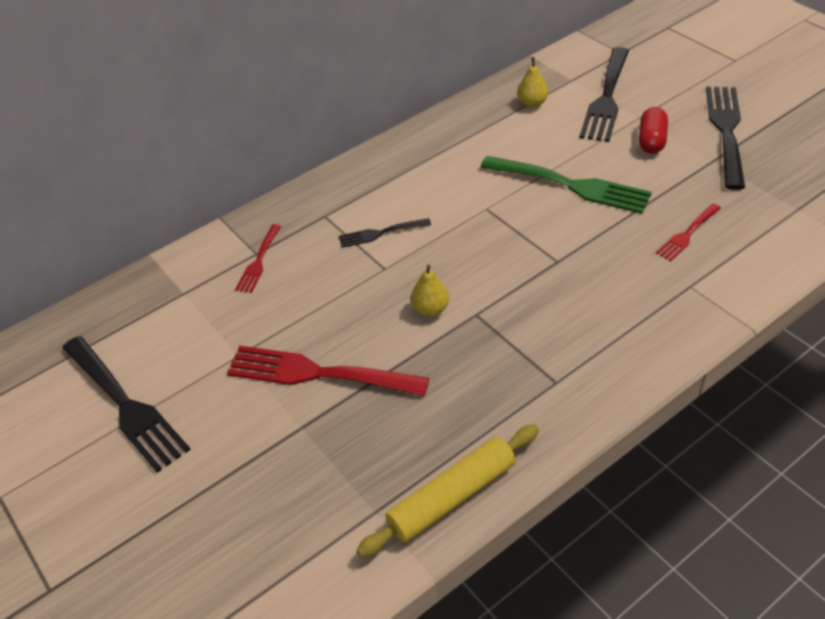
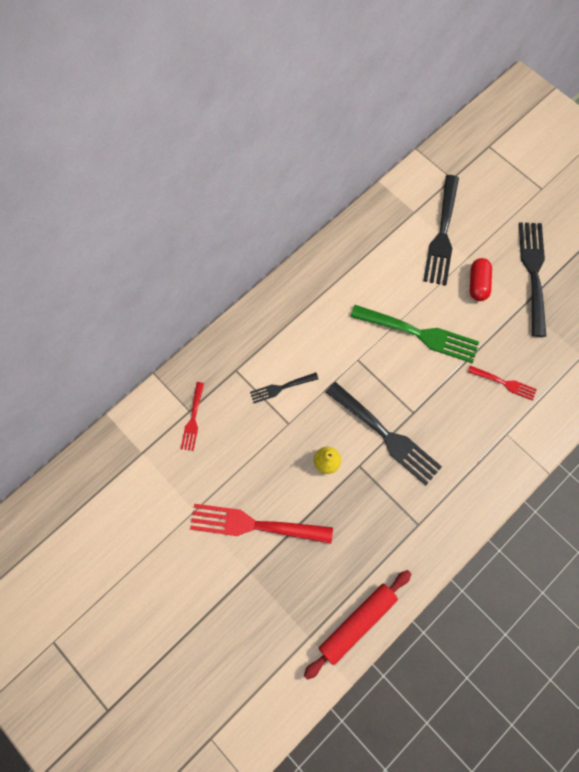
camera: 10 degrees left, 25 degrees up
black fork [62,336,191,473] -> black fork moved to [326,382,442,485]
yellow rolling pin [357,425,539,558] -> red rolling pin [304,570,411,680]
yellow pear [517,57,548,108] -> none
red fork [656,203,721,261] -> red fork turned 105 degrees counterclockwise [468,366,537,401]

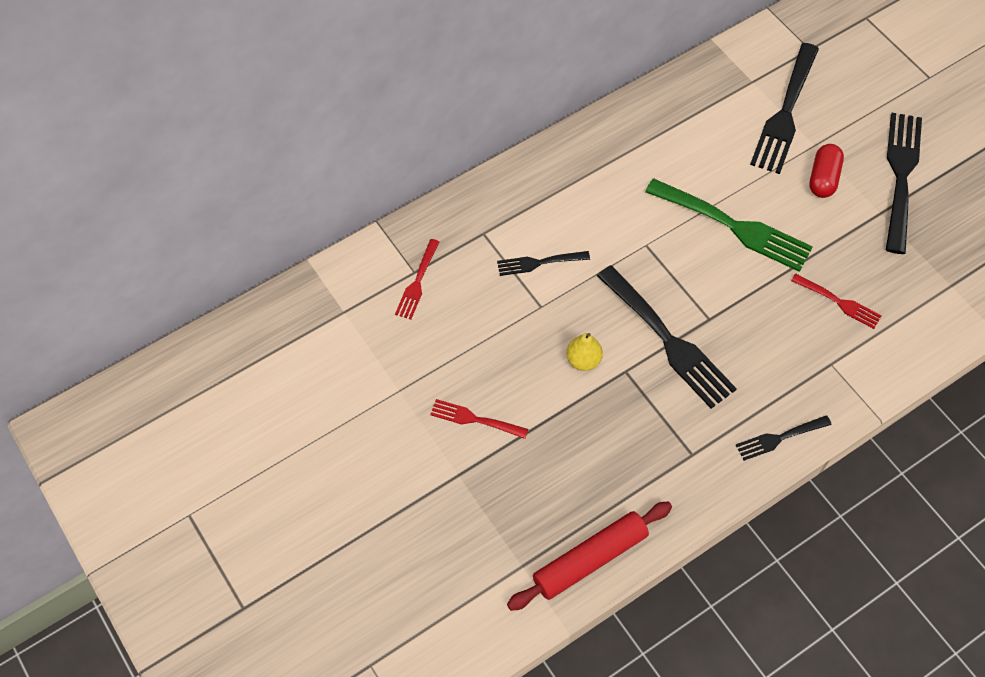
camera: 10 degrees right, 10 degrees down
red fork [190,504,333,544] -> red fork [430,399,528,439], size x0.52
none -> black fork [736,415,832,461]

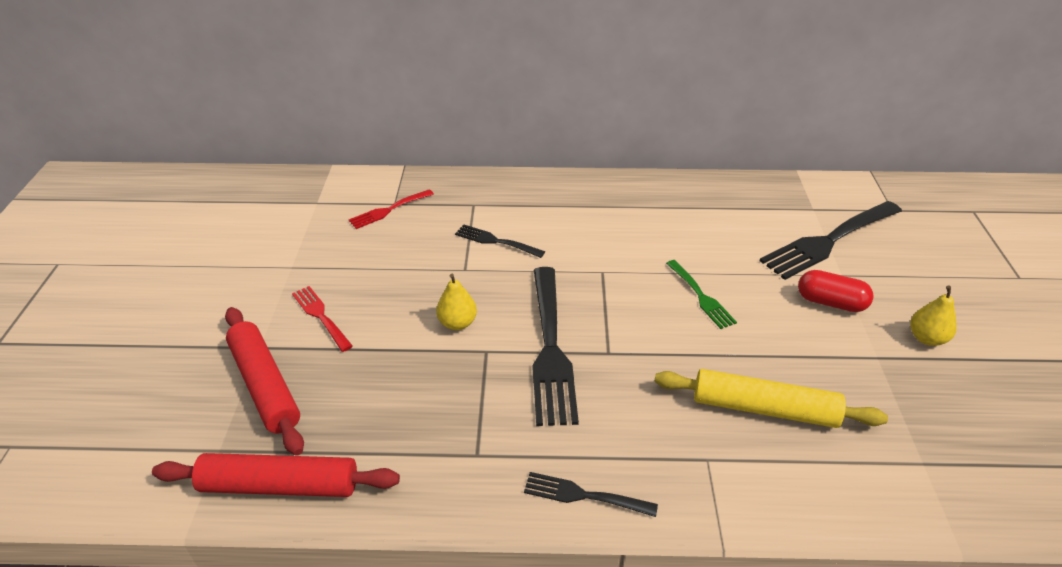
camera: 35 degrees right, 20 degrees down
green fork [645,178,813,272] -> green fork [666,260,737,329], size x0.52
red fork [791,274,882,329] -> yellow rolling pin [654,369,888,428]
red capsule [809,144,844,198] -> red capsule turned 60 degrees clockwise [798,270,874,312]
black fork [886,113,922,254] -> yellow pear [911,286,957,346]
none -> red rolling pin [225,307,304,456]

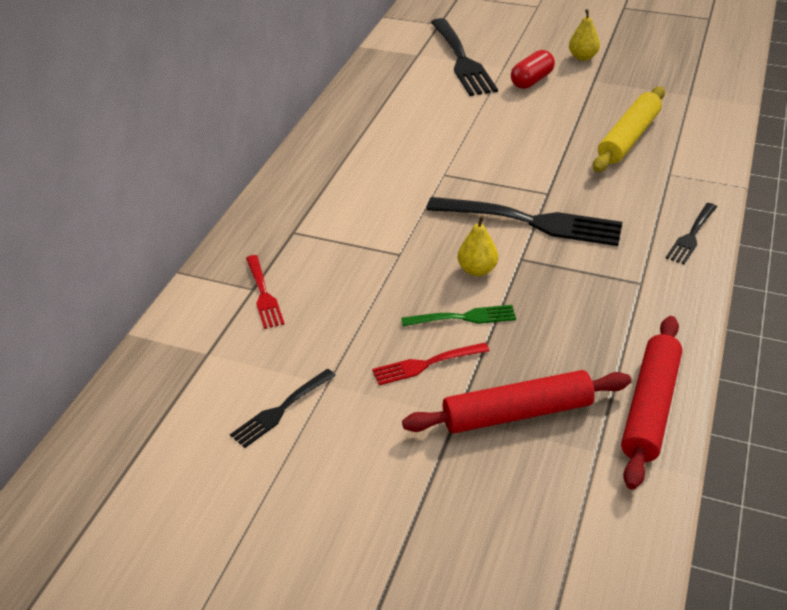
camera: 70 degrees left, 0 degrees up
black fork [455,224,545,258] -> black fork moved to [230,369,336,448]
green fork [666,260,737,329] -> green fork moved to [401,305,516,326]

